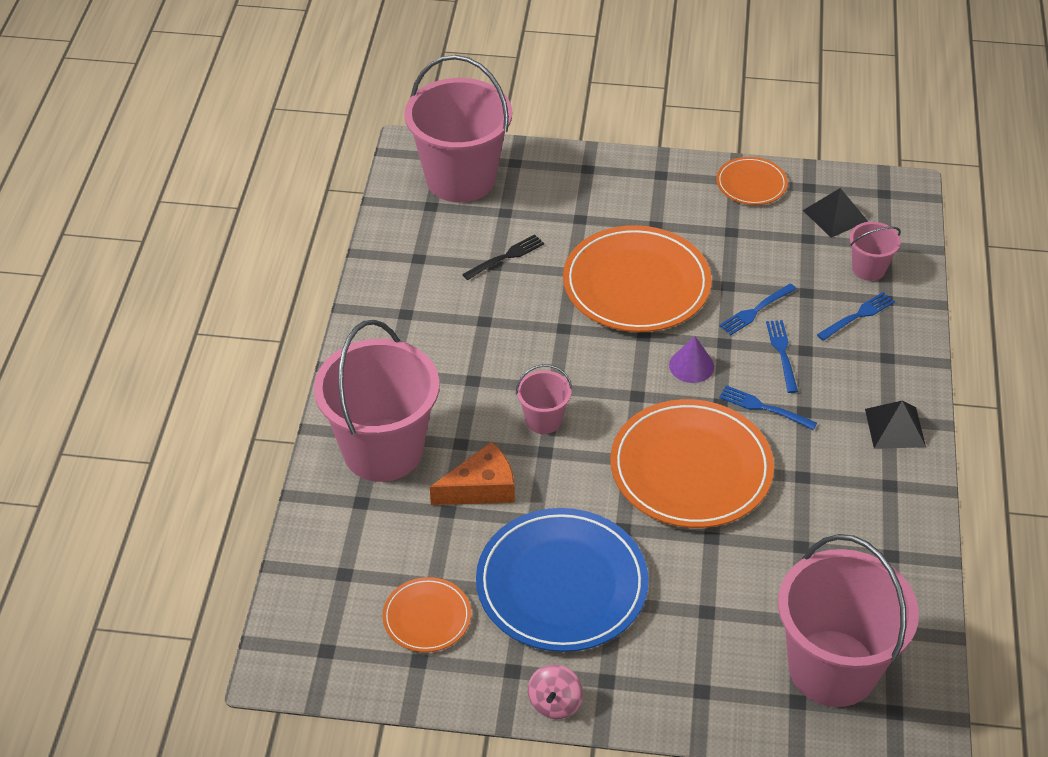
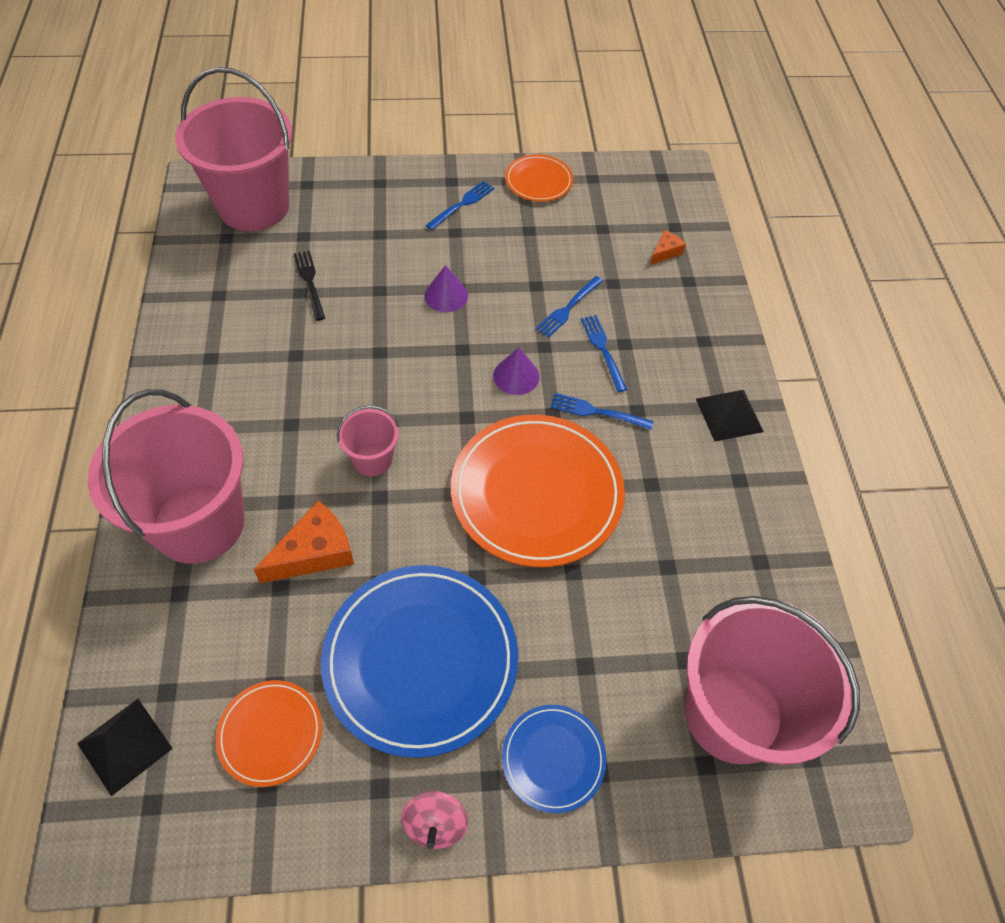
camera: 15 degrees left, 10 degrees up
black fork [462,234,544,280] -> black fork turned 60 degrees counterclockwise [294,250,325,321]
orange plate [563,225,712,332] -> purple cone [425,265,468,312]
black pyramid [803,188,868,238] -> black pyramid moved to [77,699,173,796]
blue fork [817,292,895,341] -> blue fork moved to [426,181,494,230]
pink bucket [849,222,901,281] -> orange cheese [650,230,686,265]
none -> blue plate [502,705,606,813]

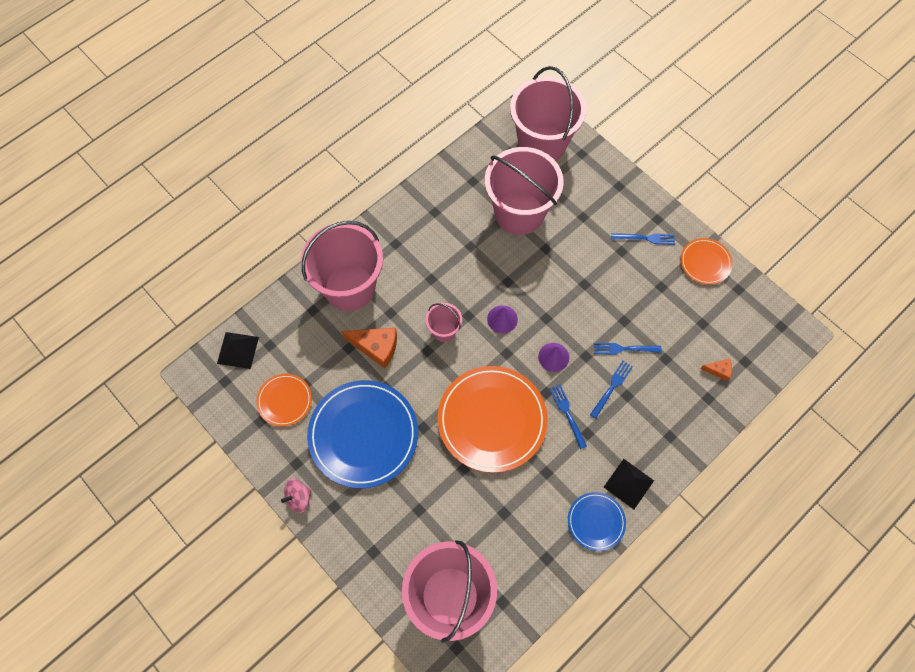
camera: 55 degrees right, 10 degrees up
black fork [294,250,325,321] -> pink bucket [485,147,564,235]
purple cone [425,265,468,312] -> purple cone moved to [487,305,518,334]
blue plate [502,705,606,813] -> blue plate moved to [568,492,626,551]

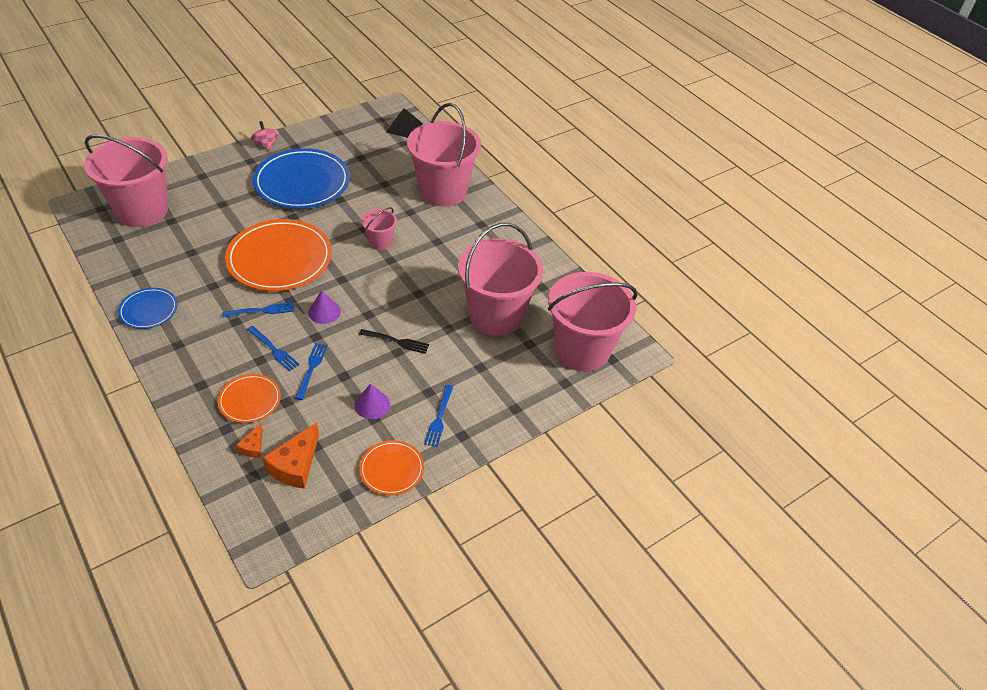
camera: 95 degrees right, 20 degrees down
orange plate [256,374,312,427] -> orange plate moved to [218,374,281,423]
orange cheese [341,328,397,369] -> orange cheese moved to [262,422,319,489]
purple cone [487,305,518,334] -> purple cone moved to [355,384,390,419]
black pyramid [604,459,654,509] -> none
none -> black fork [359,329,429,354]

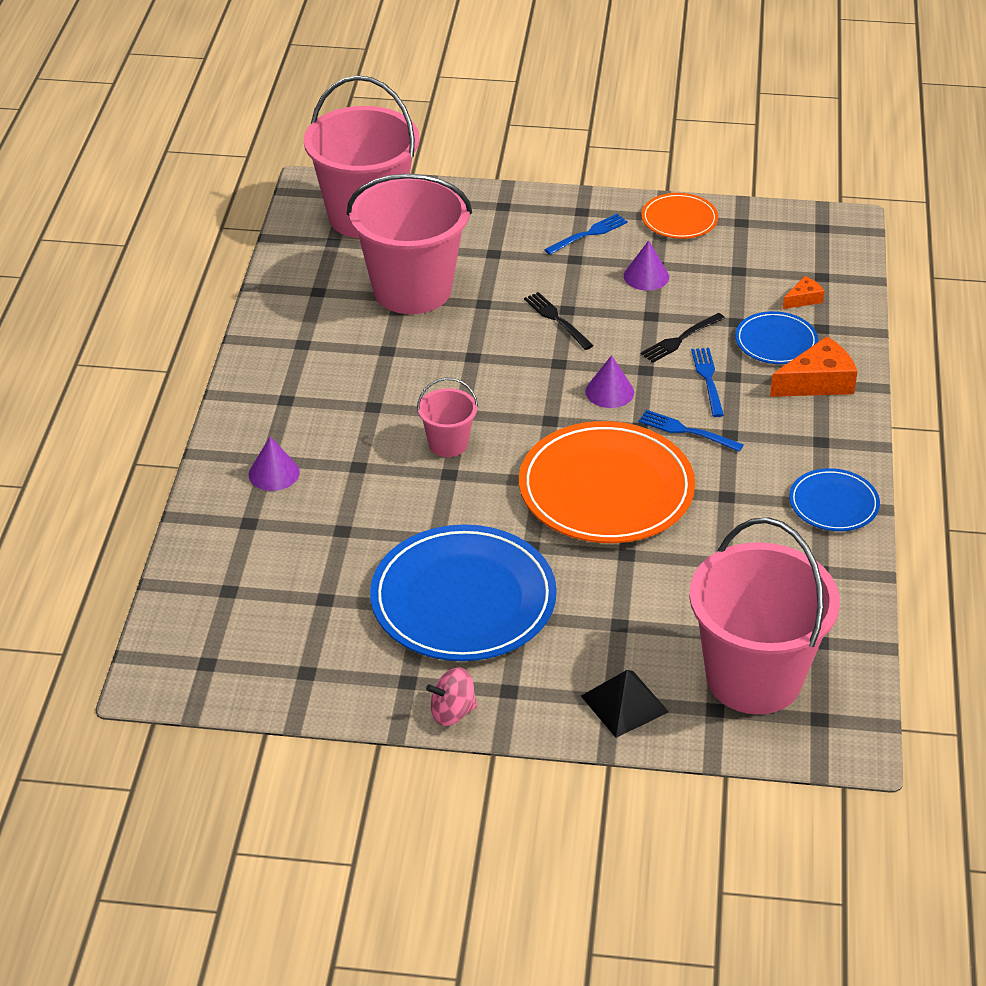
camera: 135 degrees left, 5 degrees down
orange plate [218,374,281,423] -> blue plate [735,311,818,364]
pink spinning top [251,121,279,151] -> pink spinning top turned 60 degrees clockwise [426,667,477,726]
orange cheese [262,422,319,489] -> orange cheese moved to [770,336,858,397]
blue fork [295,343,328,400] -> black fork [641,313,725,363]
black pyramid [386,108,423,138] -> black pyramid moved to [581,670,669,738]
pink bucket [407,103,481,207] -> purple cone [249,437,300,491]

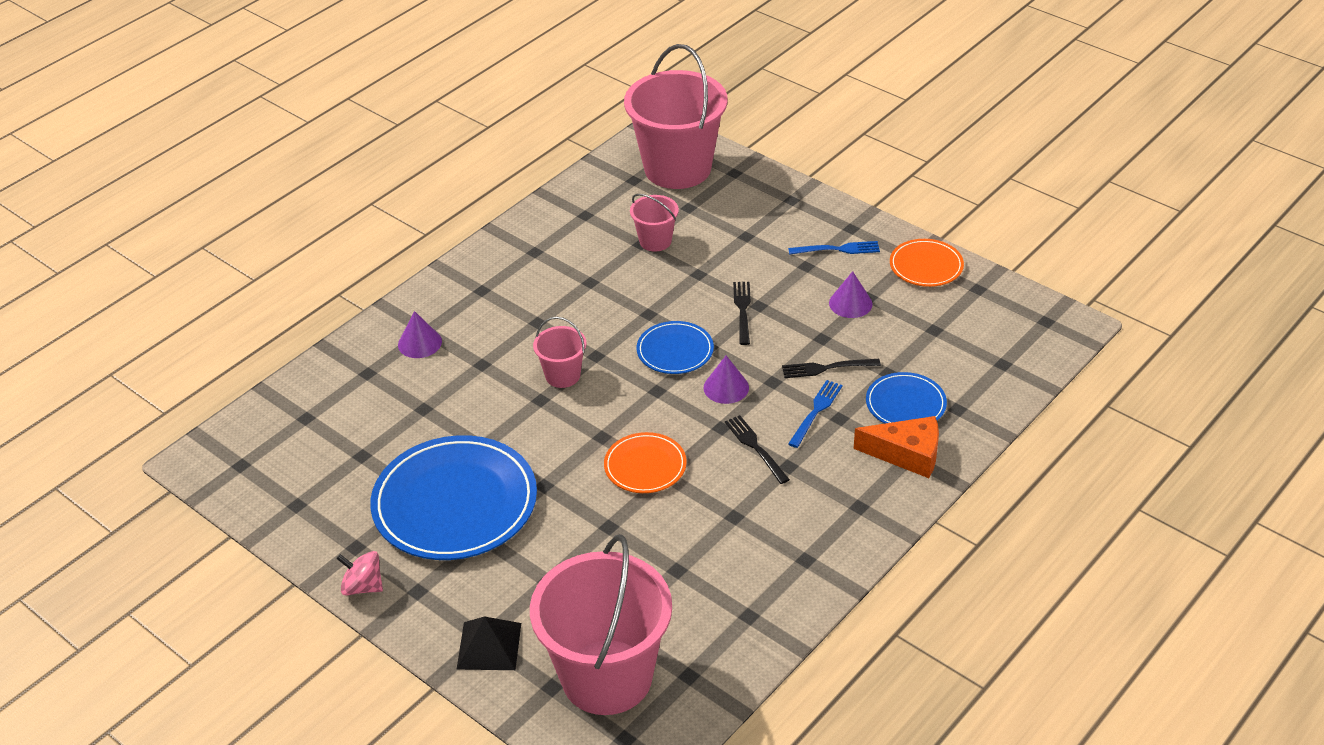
camera: 35 degrees right, 0 degrees up
pink bucket [347,174,472,314] -> pink bucket [630,194,679,252], size x0.46
orange plate [519,421,695,543] -> orange plate [604,432,687,493], size x0.51
blue fork [639,410,743,452] -> black fork [725,415,790,484]
orange cheese [783,276,825,309] -> none
blue plate [789,468,880,531] -> blue plate moved to [637,321,714,374]

